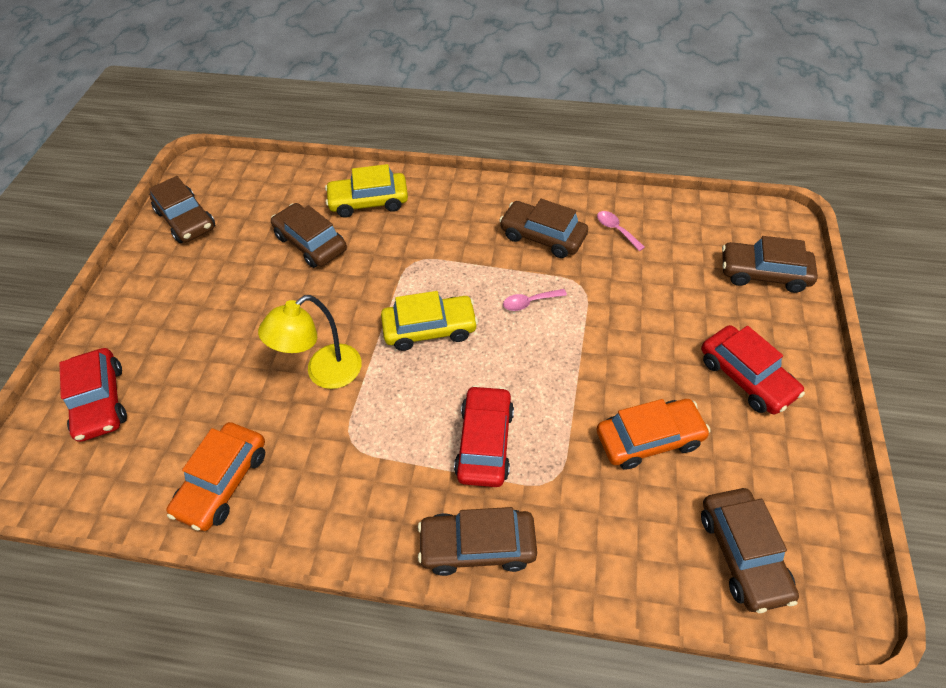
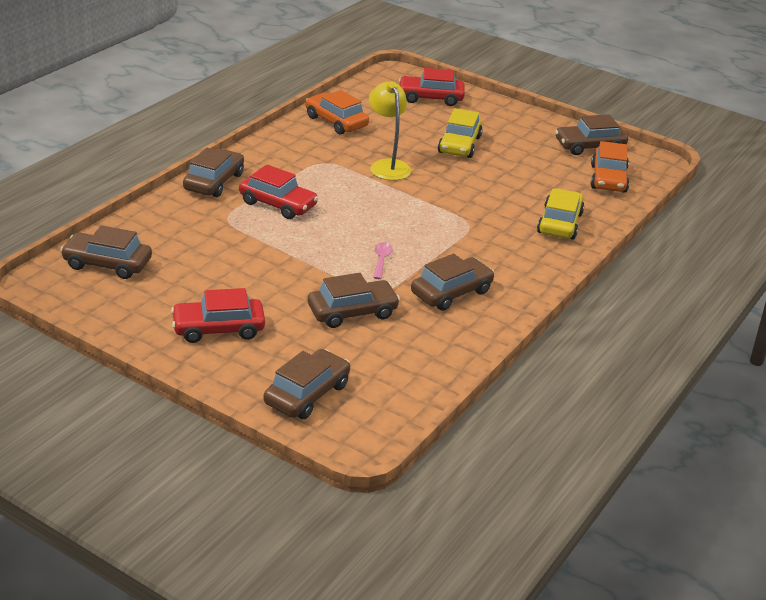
camera: 110 degrees right, 20 degrees down
brown car [271,203,347,268] -> brown car moved to [308,273,400,328]
yellow car [381,291,478,351] -> yellow car moved to [438,108,483,158]
pink spoon [597,211,645,251] -> none
orange car [597,399,710,470] -> orange car moved to [591,141,629,193]

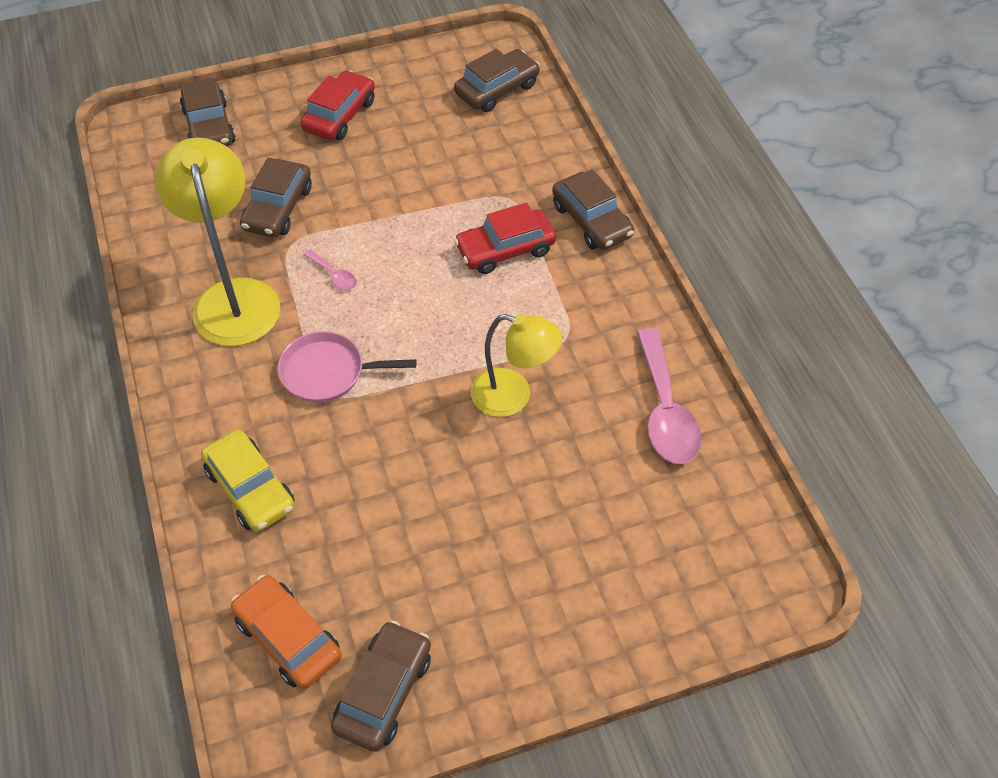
camera: 130 degrees right, 20 degrees up
orange car [306,90,369,135] -> pink spoon [637,328,702,464]
red car [399,68,465,106] -> none
brown car [411,254,495,311] -> yellow lamp [155,138,280,346]
yellow car [438,108,483,158] -> none
none -> pink pan [278,331,416,403]

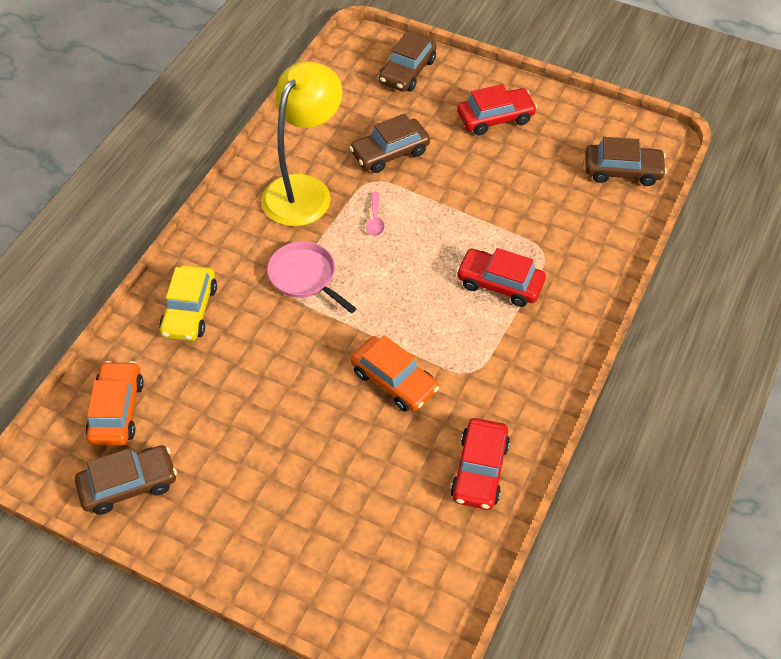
camera: 45 degrees right, 0 degrees up
yellow lamp [471,314,562,417] -> orange car [351,335,439,412]
brown car [552,169,634,250] -> none
pink spoon [637,328,702,464] -> red car [450,418,510,510]

